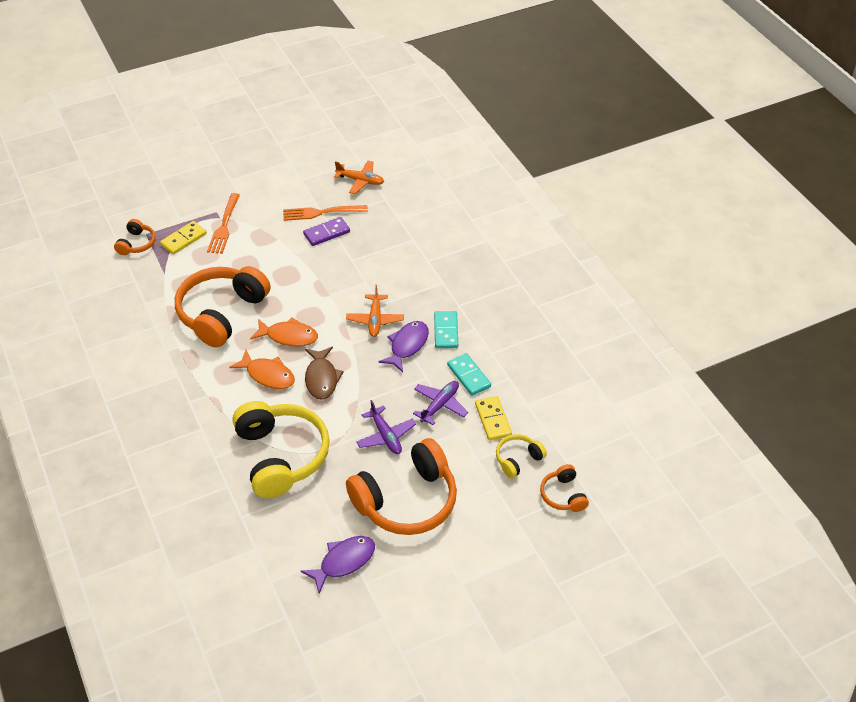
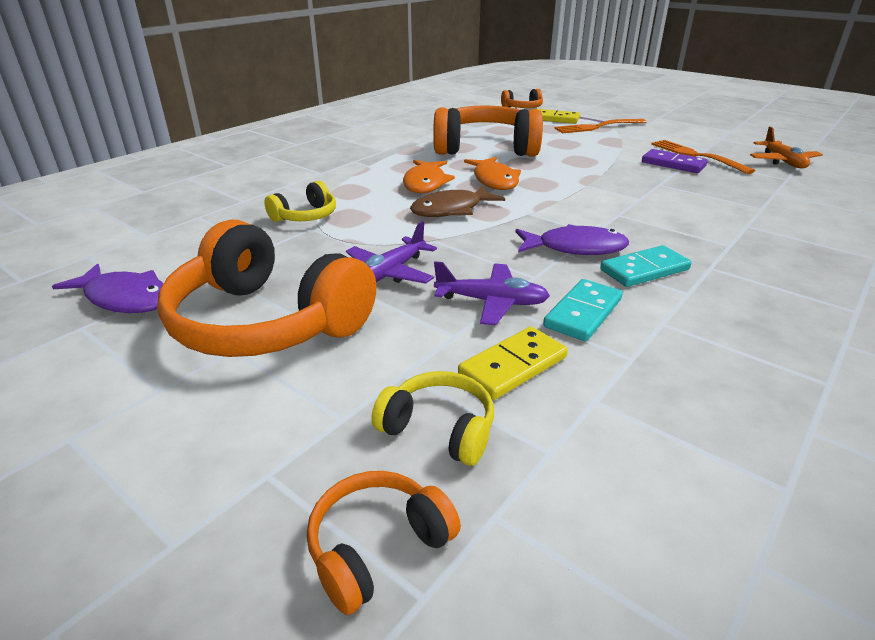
camera: 65 degrees right, 15 degrees down
yellow headphones [233,401,330,498] -> yellow headphones [264,181,336,222], size x0.47
orange plane [346,285,404,337] -> none

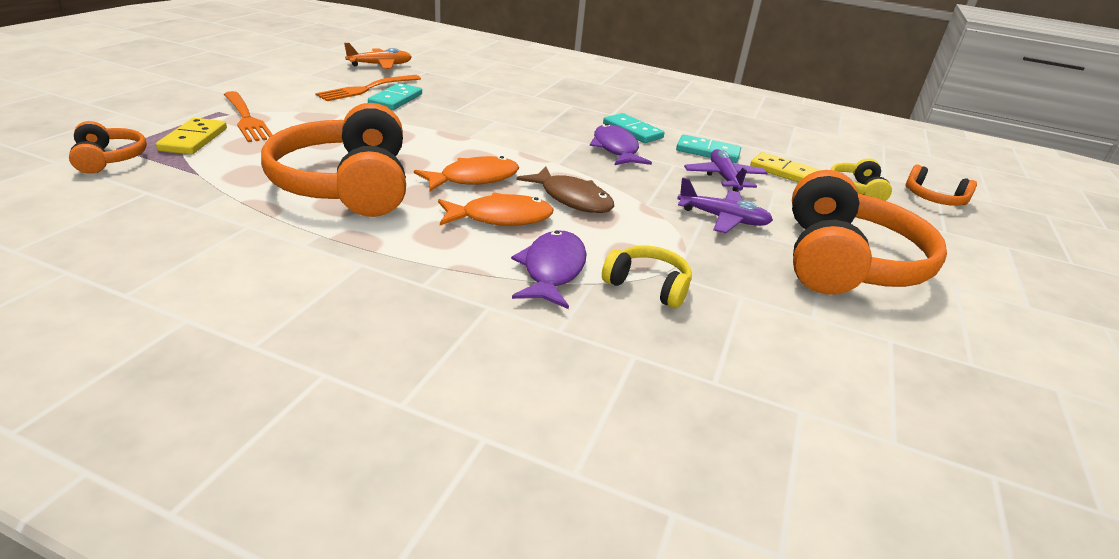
camera: 110 degrees left, 0 degrees up
purple fish [52,264,164,313] -> purple fish moved to [511,230,587,309]
purple domino [642,149,708,173] -> turquoise domino [368,83,422,110]

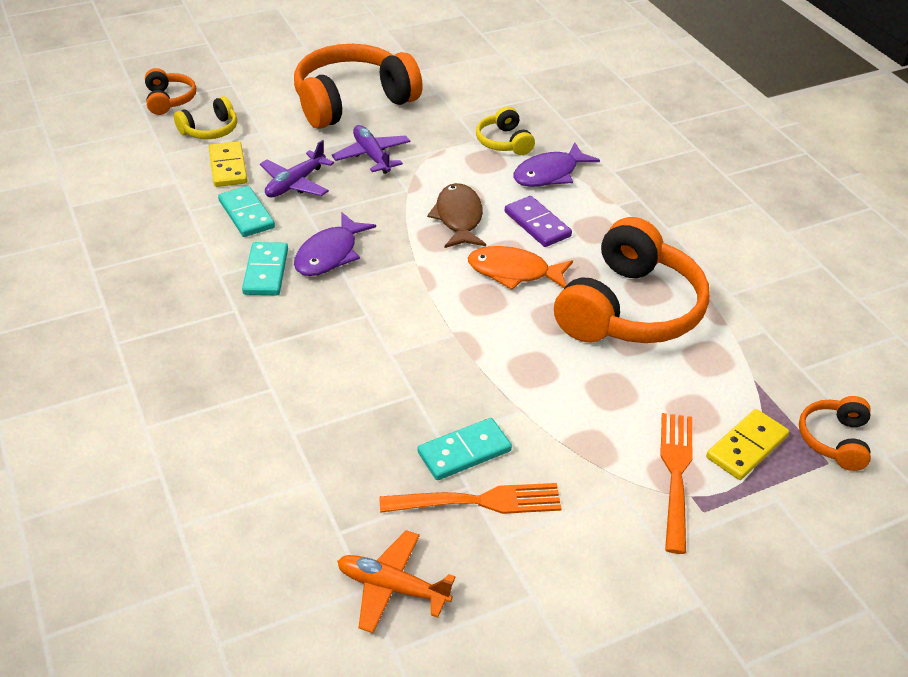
camera: 135 degrees left, 10 degrees up
orange fish [438,192,554,226] -> purple domino [505,196,572,247]

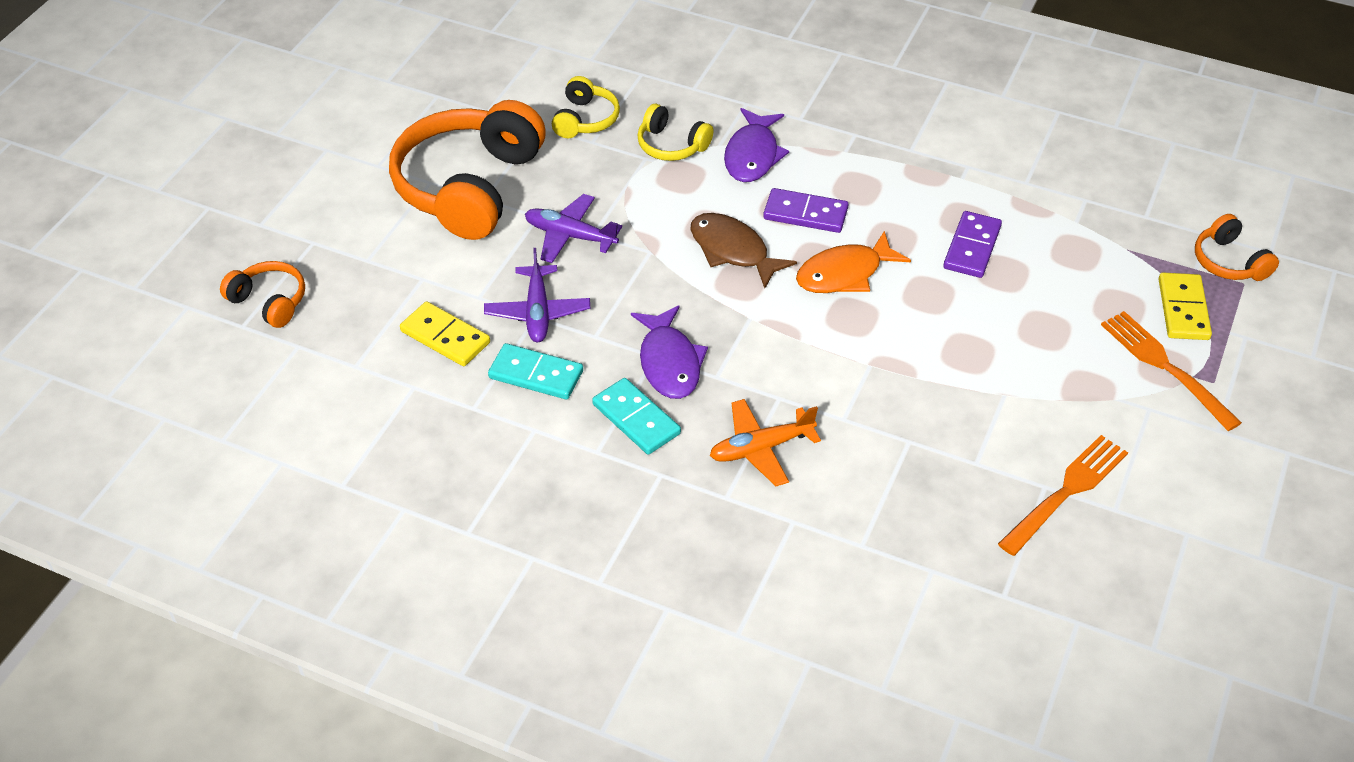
camera: 40 degrees left, 5 degrees up
yellow headphones [174,96,237,139] -> yellow headphones moved to [552,76,620,138]
orange plane [337,530,456,633] -> orange plane moved to [710,399,821,486]
turquoise domino [418,418,512,480] -> none
orange headphones [554,217,710,343] -> purple domino [943,211,1002,278]

